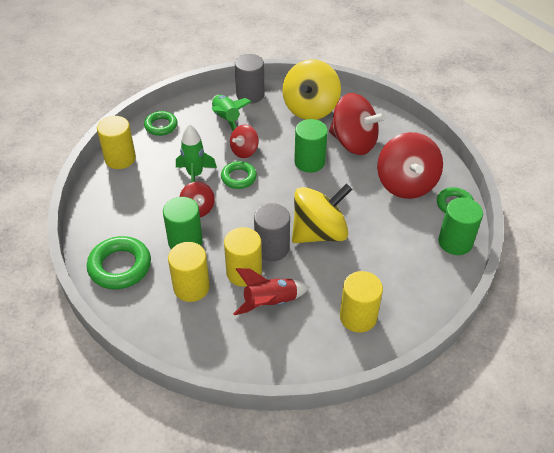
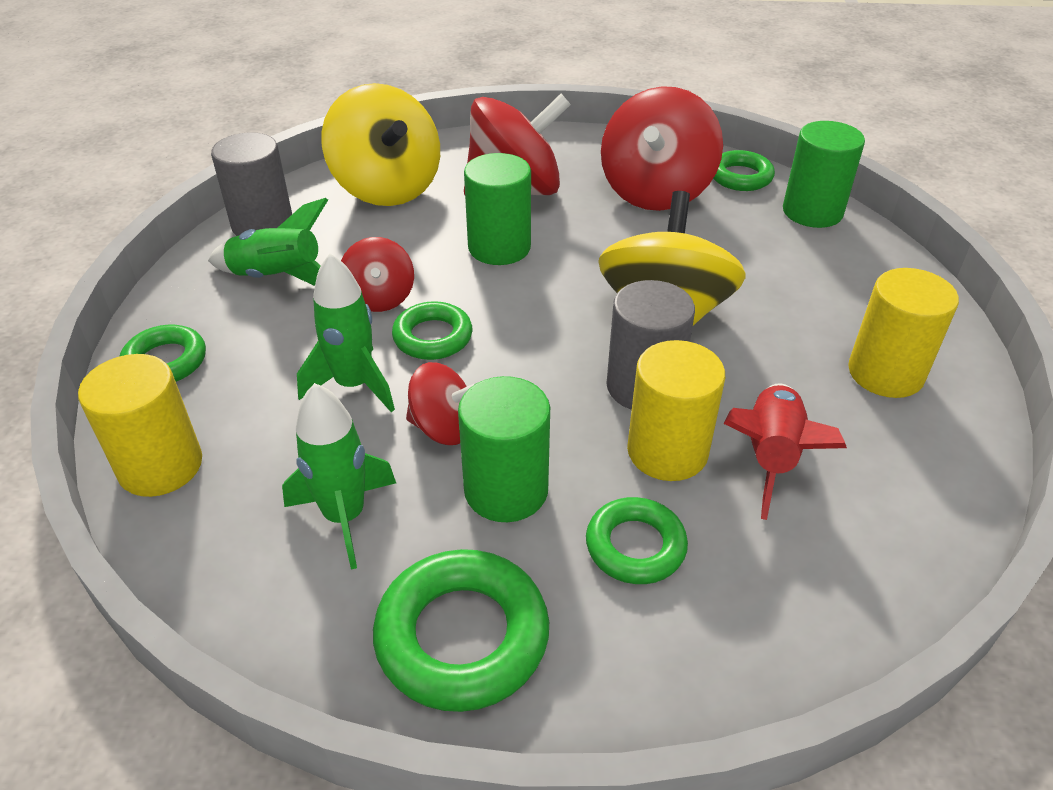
camera: 50 degrees left, 5 degrees down
yellow cylinder [168,242,210,302] -> green ring [586,497,688,584]
red spinning top [377,132,443,199] -> red spinning top turned 75 degrees clockwise [601,86,723,211]
none -> green rocket [282,383,396,570]

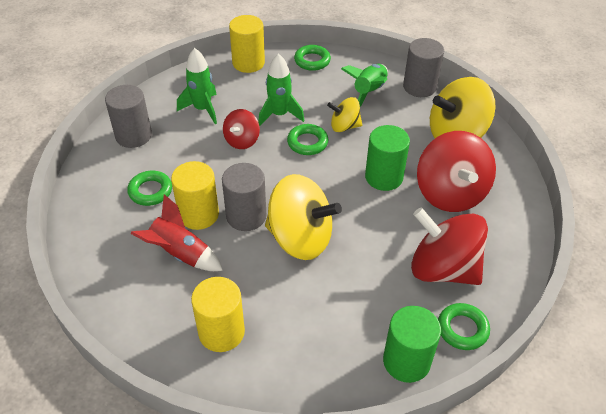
camera: 100 degrees right, 5 degrees up
red spinning top [341,237,414,312] -> yellow spinning top [327,97,362,132]
green ring [373,549,549,712] -> grey cylinder [105,85,152,148]
green cylinder [458,376,550,522] -> none

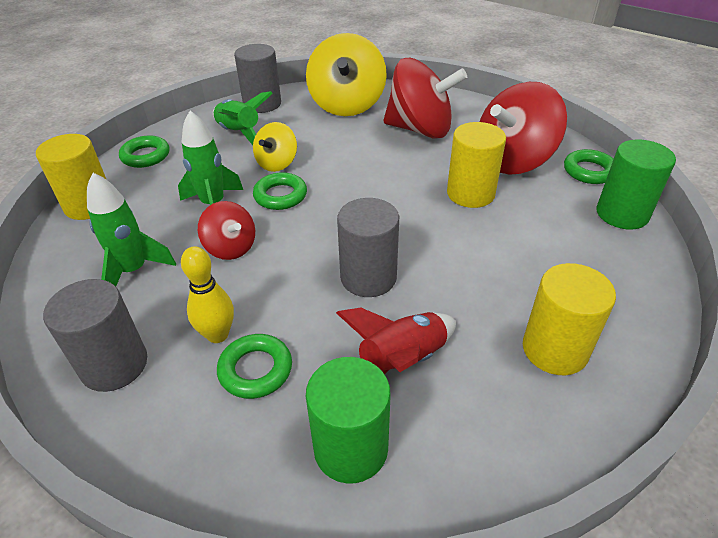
camera: 65 degrees left, 5 degrees down
yellow cylinder [171,161,219,230] -> yellow cylinder moved to [447,122,506,208]
yellow spinning top [265,174,342,260] -> none
green cylinder [365,125,410,191] -> green cylinder moved to [306,357,391,483]
none -> yellow bowling pin [181,246,234,343]

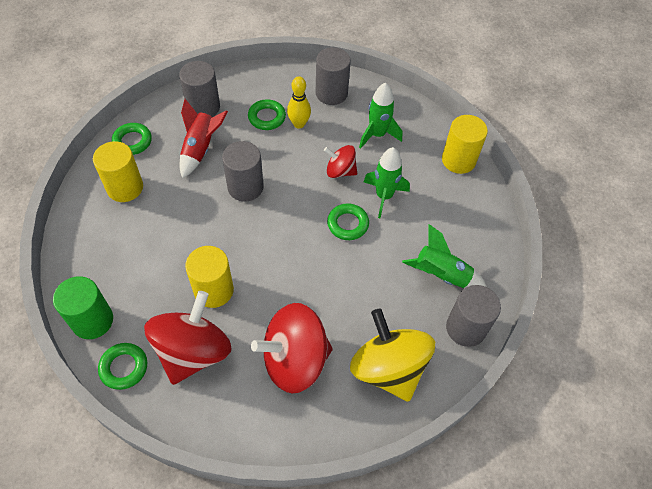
camera: 145 degrees right, 15 degrees up
green ring [119,136,170,168] -> green ring moved to [112,123,152,155]
yellow spinning top [253,122,297,172] -> none
green cylinder [306,357,391,483] -> grey cylinder [179,61,220,117]

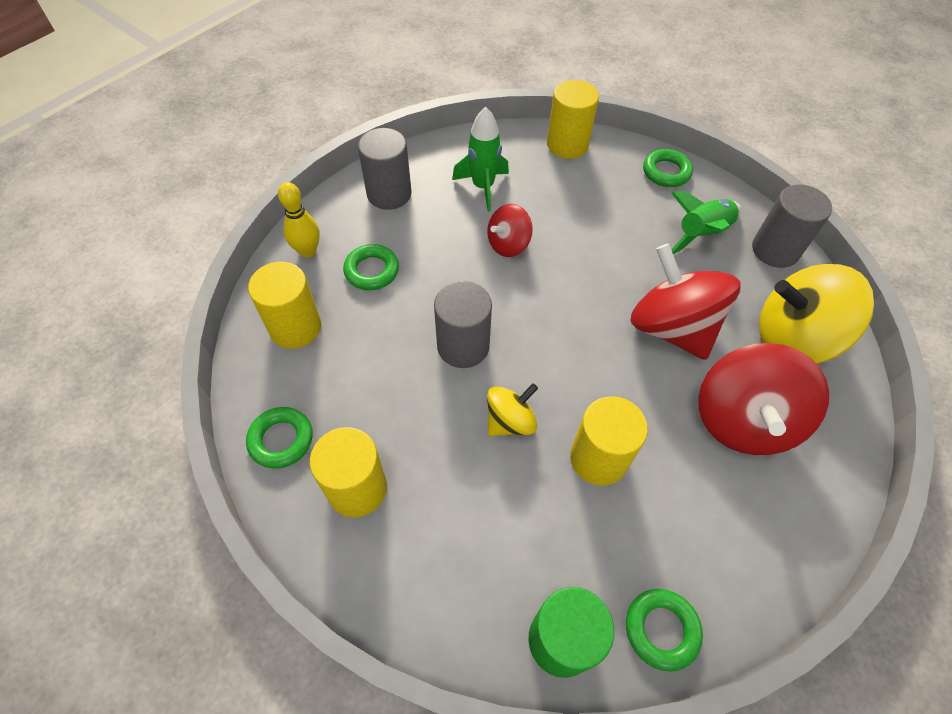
camera: 55 degrees left, 0 degrees up
red spinning top [144,291,232,385] -> red spinning top moved to [631,243,741,360]
grey cylinder [179,61,220,117] -> yellow cylinder [248,262,321,349]
red rocket [180,99,228,178] -> none
yellow bowling pin [287,76,311,129] -> yellow bowling pin moved to [278,182,320,258]
green ring [327,204,369,240] -> green ring moved to [643,149,693,187]
green rocket [364,147,410,218] -> none
none -> yellow spinning top [487,383,538,436]

